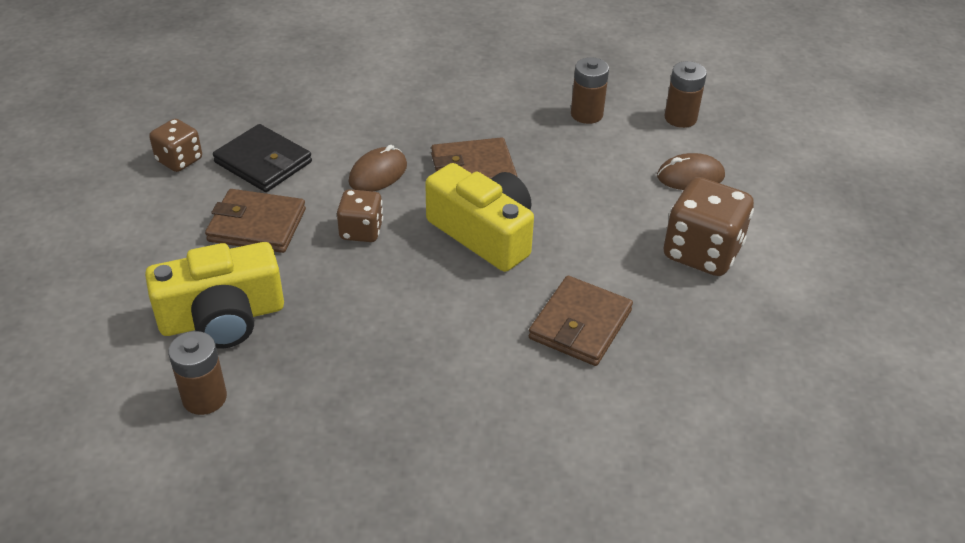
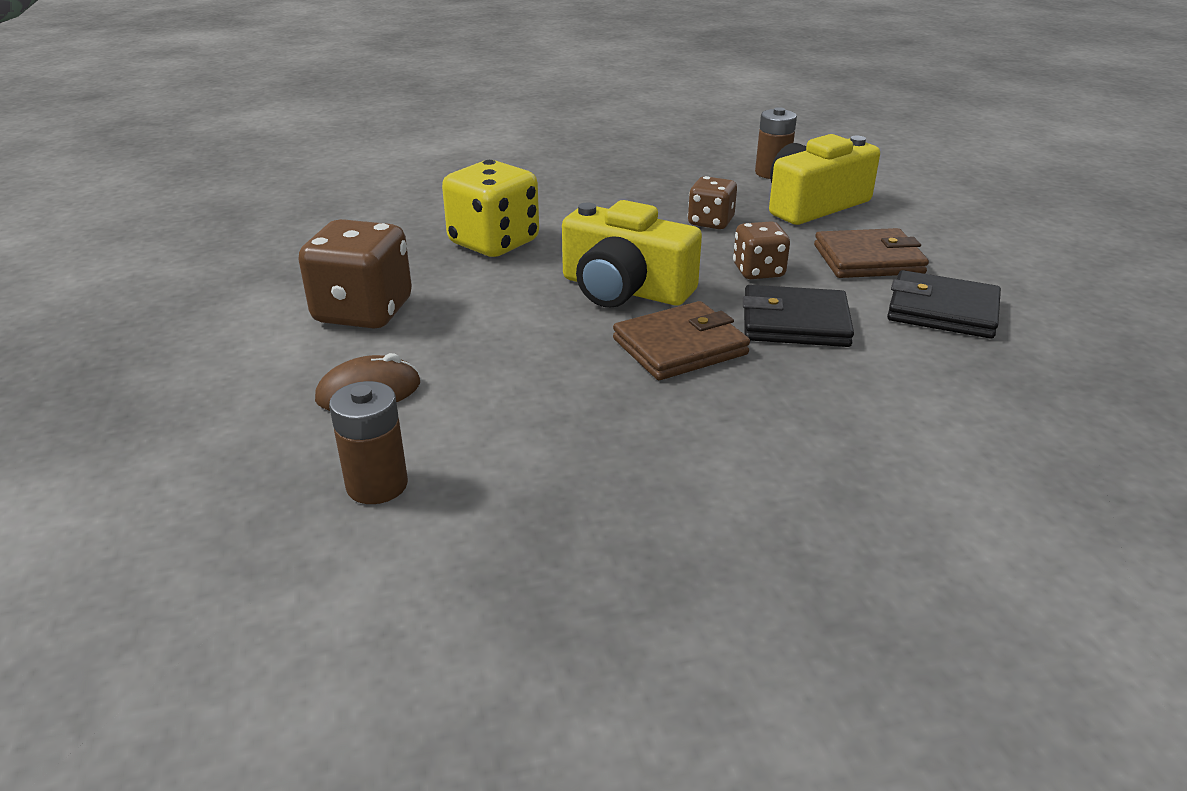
camera: 165 degrees right, 10 degrees down
brown dice [149,119,202,172] -> brown dice moved to [688,176,737,229]
brown mouse [349,145,407,191] -> black wallet [743,285,854,347]
brown wallet [529,276,633,366] -> yellow dice [442,160,539,257]
brown battery [571,57,609,124] -> none

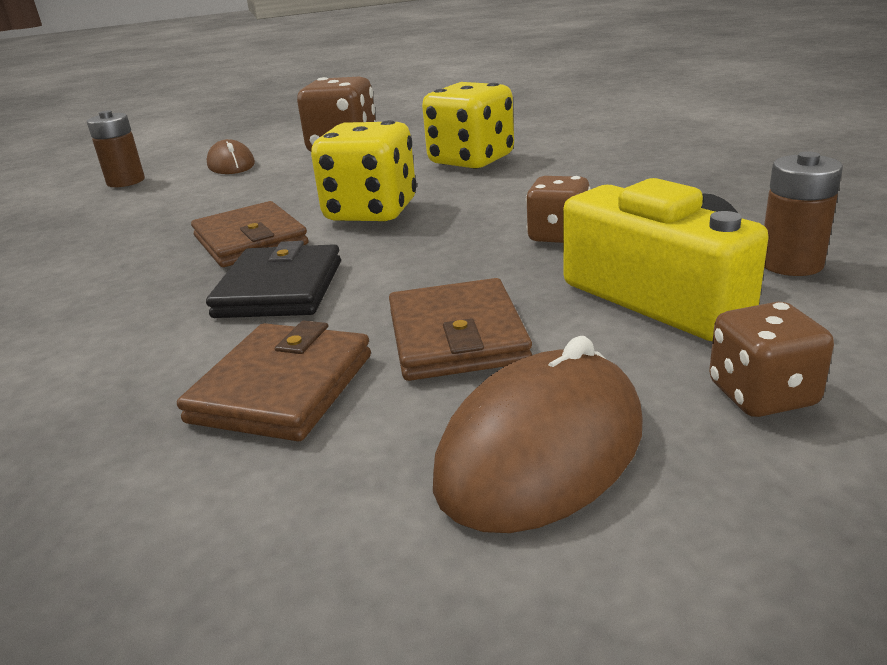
camera: 90 degrees right, 5 degrees down
yellow camera [562,200,702,308] -> yellow dice [311,120,417,222]
brown dice [733,221,790,279] -> brown dice moved to [709,302,834,417]
black wallet [887,270,1001,339] -> brown wallet [177,321,371,441]
none -> brown mouse [433,336,643,533]

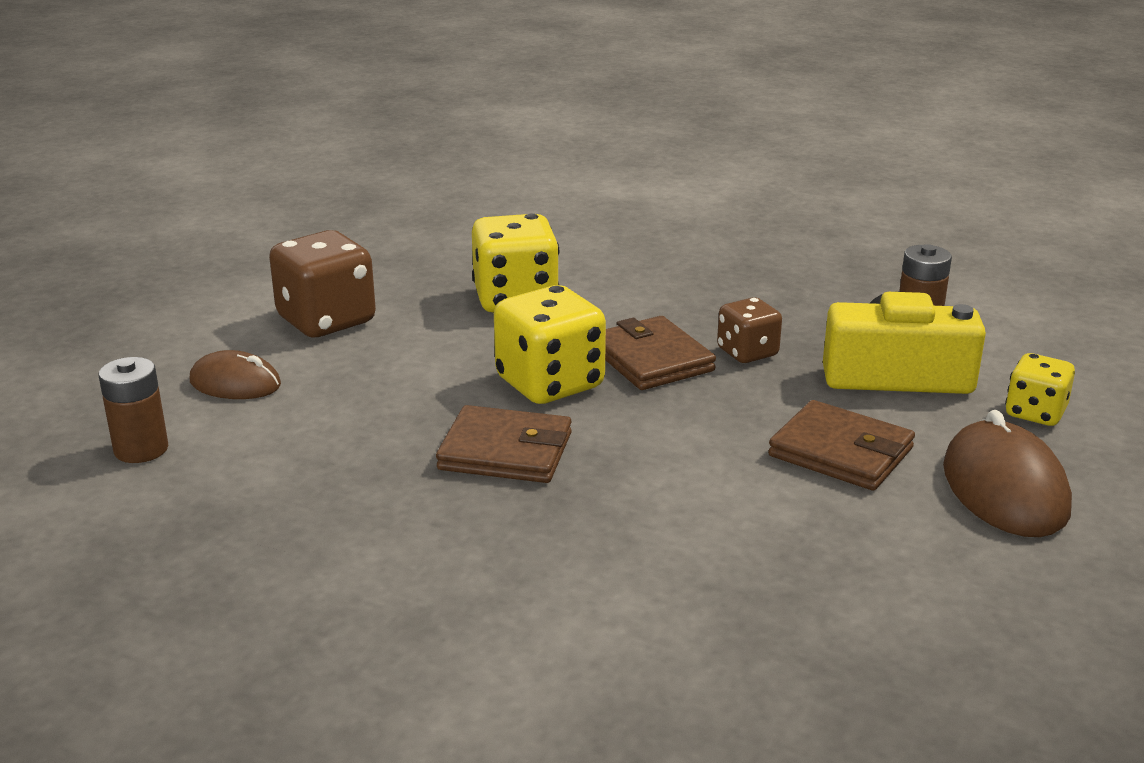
camera: 50 degrees left, 0 degrees up
brown wallet [177,321,371,441] -> brown wallet moved to [605,316,716,390]
black wallet [206,241,341,318] -> none
brown dice [709,302,834,417] -> yellow dice [1005,353,1075,426]

